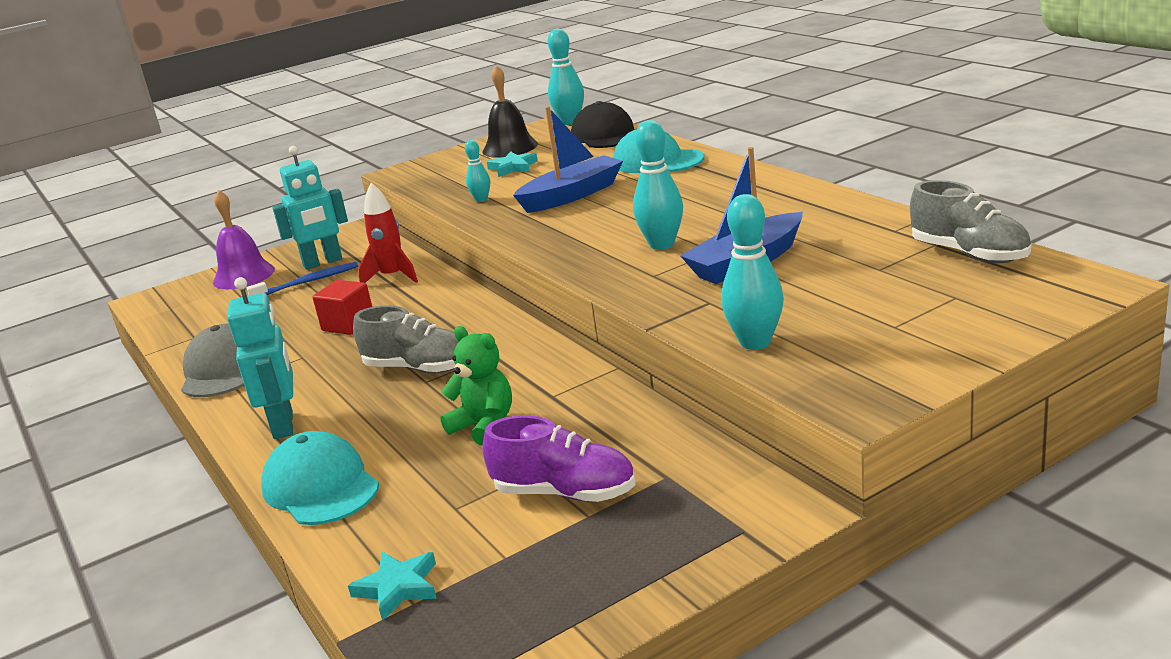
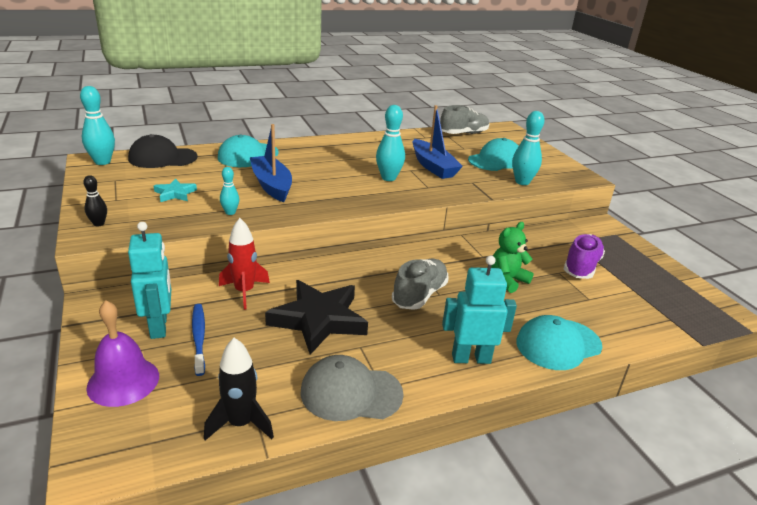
camera: 85 degrees left, 5 degrees up
red cube [313,280,372,335] -> black star [265,280,368,355]
turquoise star [348,552,437,621] -> none
black bell [482,65,538,158] -> none
none -> black bowling pin [83,175,107,227]
none -> black rocket [204,338,274,440]
none -> turquoise cap [468,138,519,171]

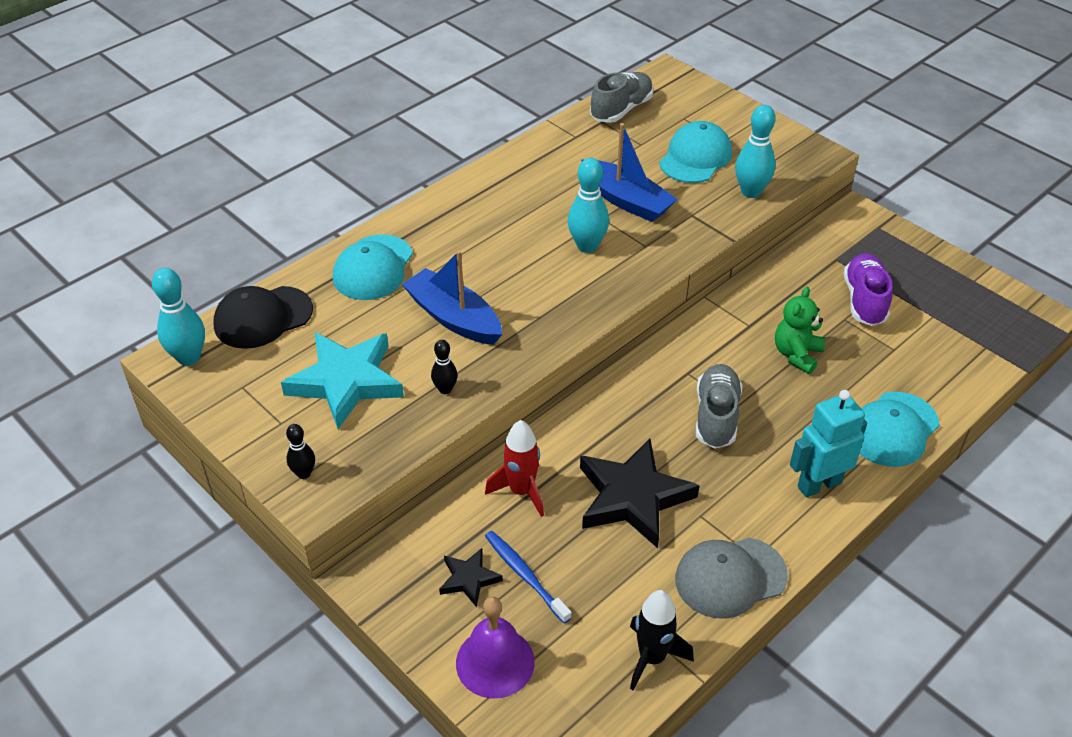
camera: 20 degrees left, 15 degrees up
turquoise robot [128,222,171,339] -> black star [439,548,503,607]
turquoise star [154,179,197,202] -> turquoise star [281,333,404,429], size x2.03
turquoise bowling pin [220,167,240,215] -> black bowling pin [431,340,458,394]

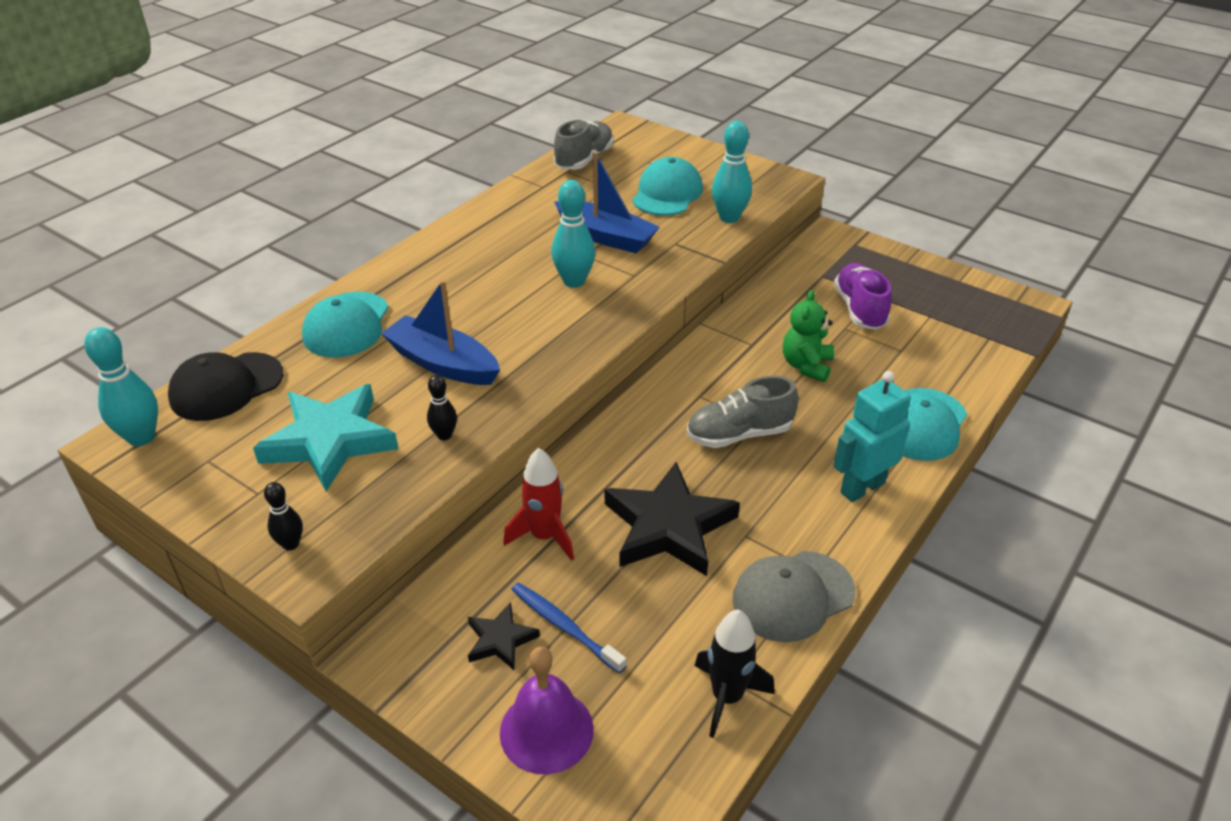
camera: 10 degrees left, 5 degrees down
grey shoe [696,364,742,449] -> grey shoe turned 105 degrees counterclockwise [687,376,799,448]

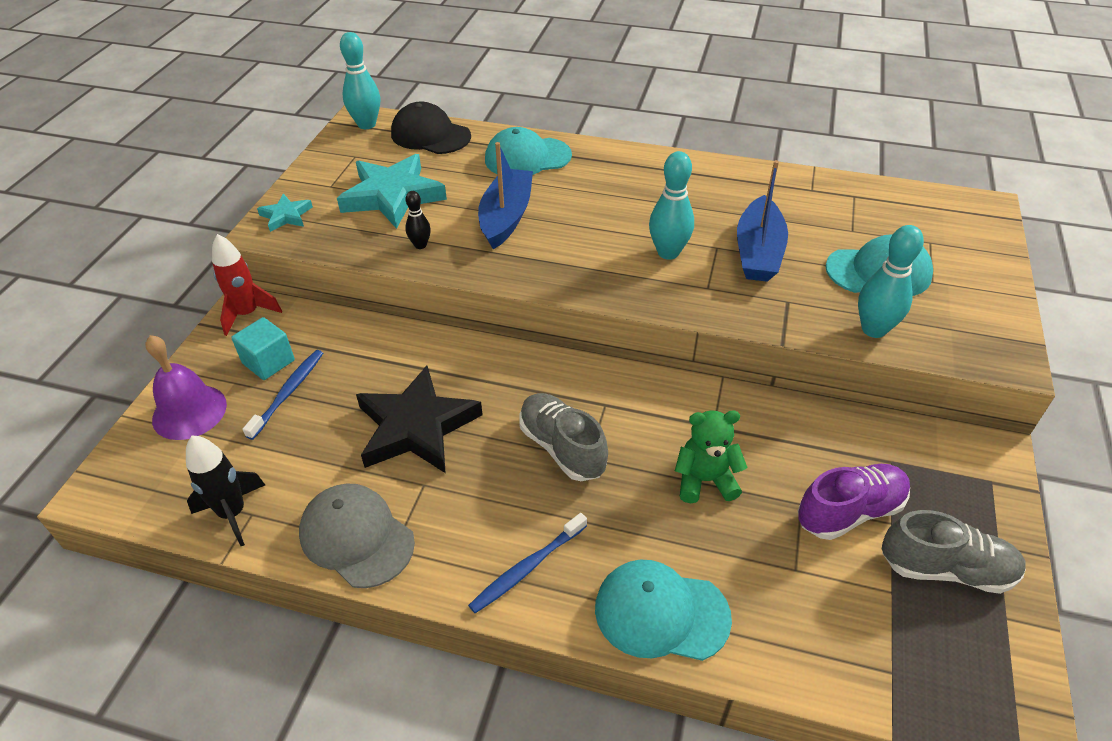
camera: 70 degrees right, 5 degrees up
black bowling pin [264,482,303,550] -> turquoise star [257,194,313,232]
black star [468,602,540,670] -> turquoise cube [231,317,295,380]
red rocket [503,448,574,561] -> red rocket moved to [212,234,282,336]
grey shoe [554,119,614,170] -> grey shoe moved to [882,510,1026,594]
turquoise robot [833,371,911,502] -> blue toothbrush [468,513,587,613]

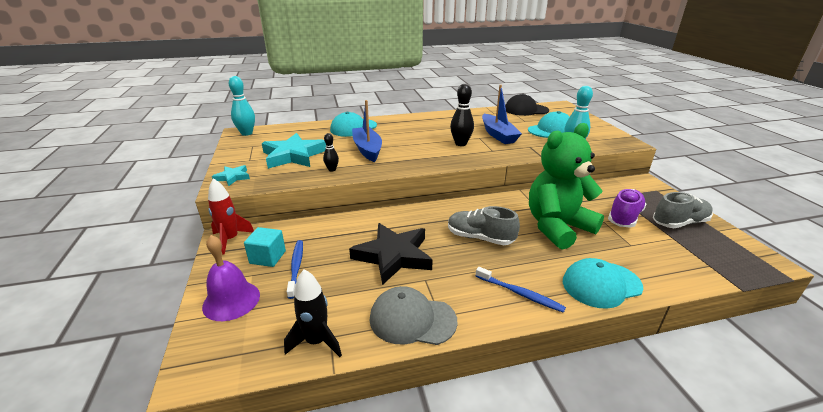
camera: 30 degrees left, 15 degrees down
black cap [391,102,471,154] -> black cap moved to [505,94,549,116]
blue toothbrush [468,513,587,613] -> blue toothbrush turned 75 degrees counterclockwise [476,267,566,313]
turquoise bowling pin [649,151,694,260] -> black bowling pin [450,84,474,146]
green teddy bear [675,410,748,503] -> green teddy bear [529,123,604,249], size x1.98

